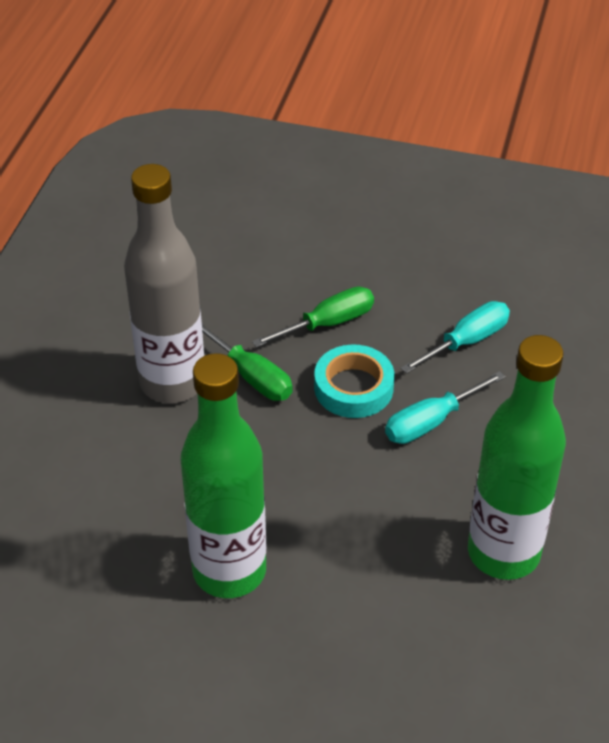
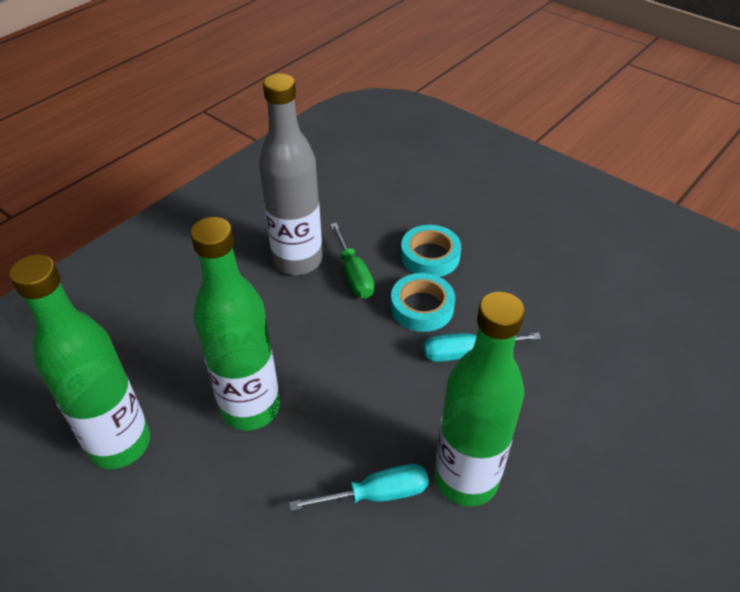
camera: 25 degrees right, 0 degrees up
green screwdriver [252,287,374,348] -> turquoise tape [401,225,461,277]
turquoise screwdriver [401,301,510,374] -> turquoise screwdriver moved to [289,464,429,511]
none -> green bottle [9,254,150,469]

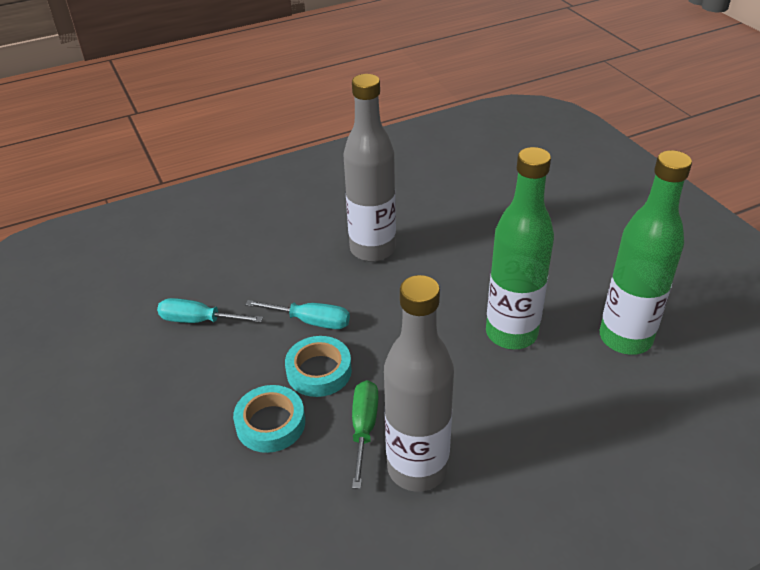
camera: 155 degrees left, 5 degrees down
turquoise screwdriver [289,464,429,511] -> turquoise screwdriver moved to [157,298,263,323]
green bottle [435,292,525,507] -> grey bottle [343,74,396,262]

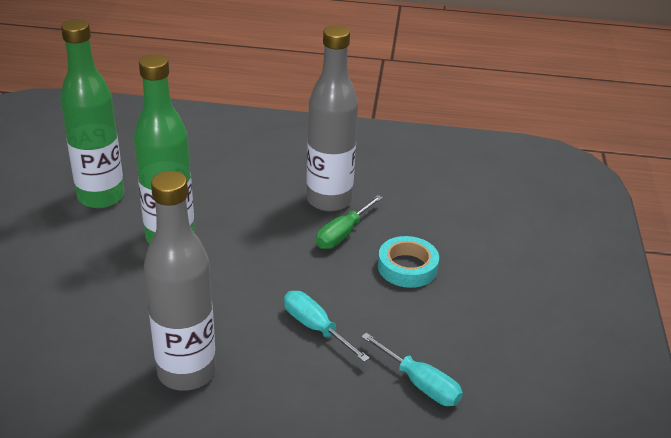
camera: 150 degrees left, 5 degrees down
turquoise tape [285,336,352,397] -> none

